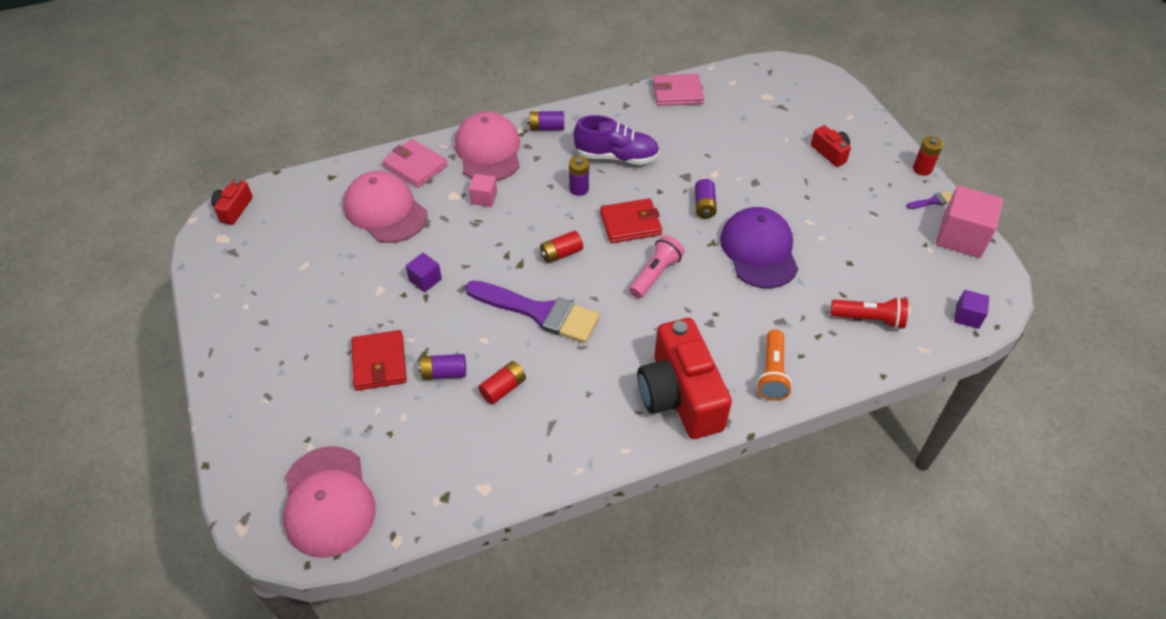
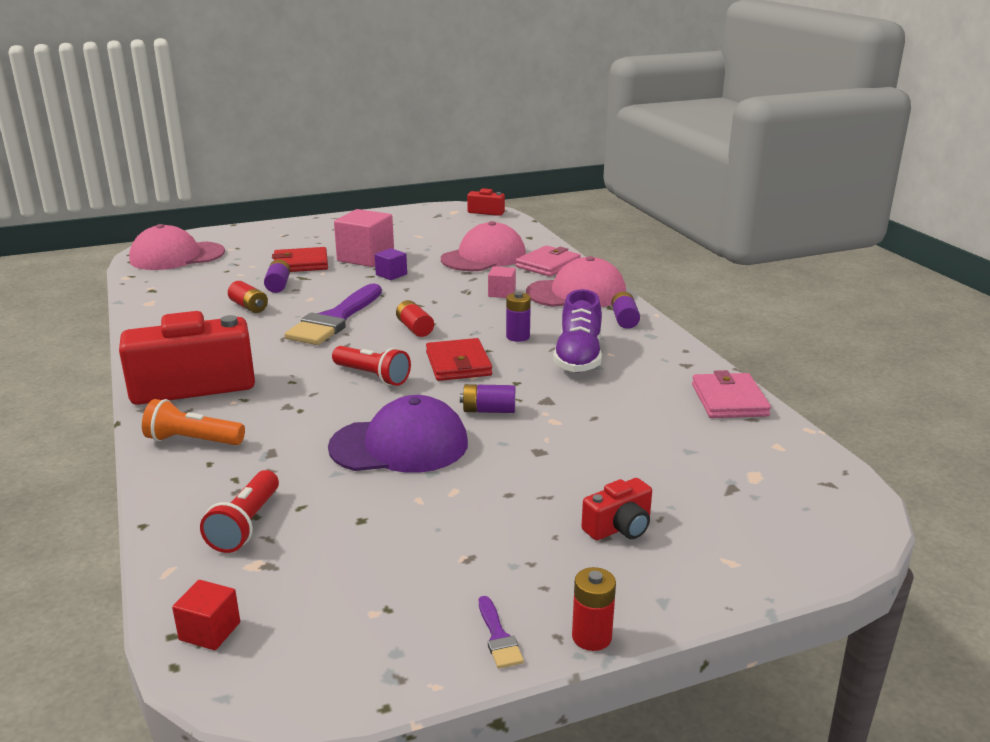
camera: 90 degrees right, 25 degrees down
pink flashlight [629,235,684,298] -> red flashlight [332,346,411,386]
pink cube [936,186,1003,258] -> pink cube moved to [334,209,394,267]
purple cube [954,290,990,329] -> red cube [172,580,240,650]

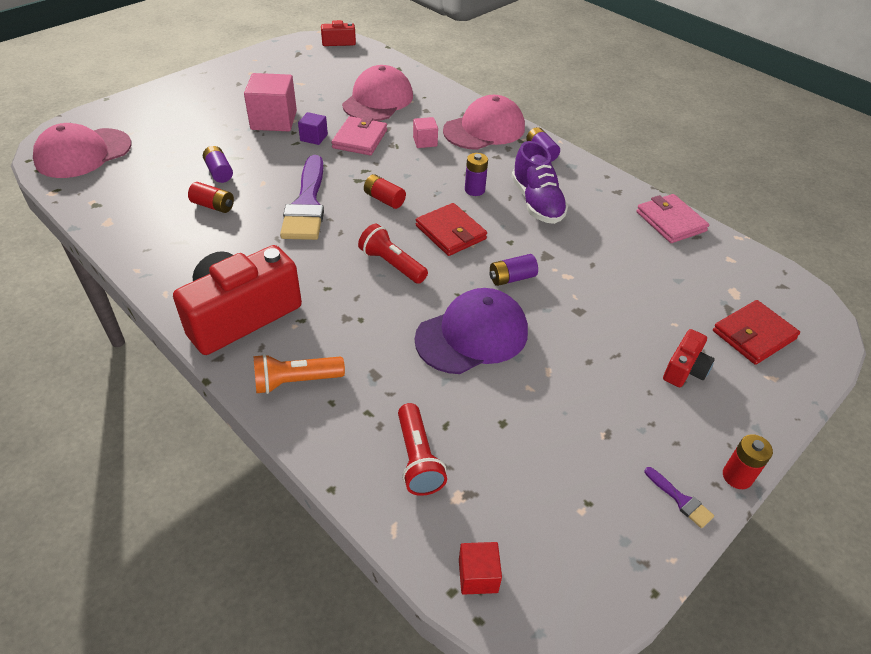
camera: 25 degrees left, 20 degrees up
red wallet [272,247,328,272] -> red wallet moved to [713,300,800,365]
red flashlight [332,346,411,386] -> red flashlight turned 150 degrees counterclockwise [358,224,428,284]
pink wallet [516,245,581,277] -> pink wallet moved to [331,116,387,155]

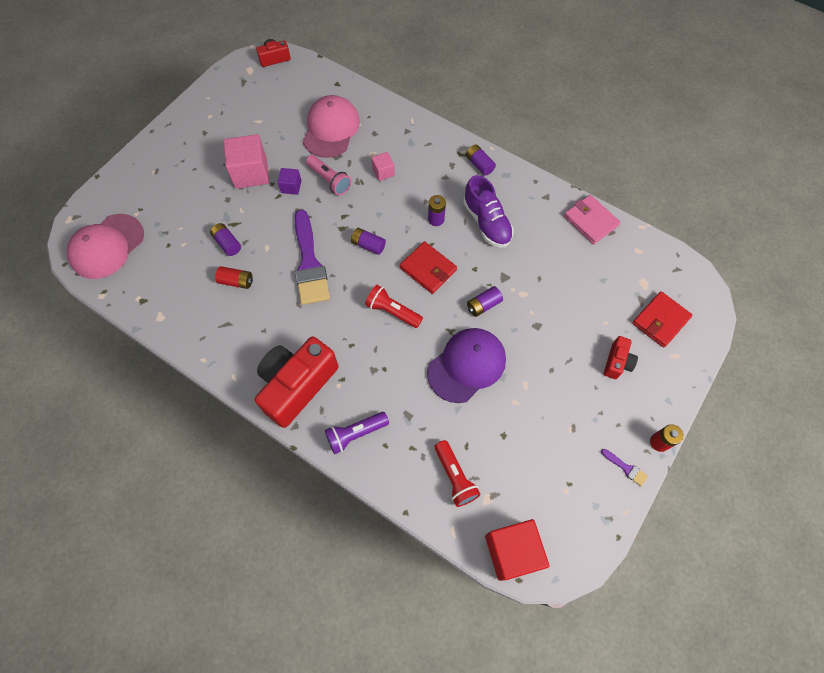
camera: 10 degrees left, 20 degrees up
orange flashlight [253,354,345,394] -> purple flashlight [325,412,389,454]
pink wallet [331,116,387,155] -> pink flashlight [306,155,351,195]
red battery [364,174,406,209] -> purple battery [351,228,386,255]
pink cap [443,95,525,150] -> none
red cube [459,542,502,595] -> red cube [485,519,549,581], size x1.95

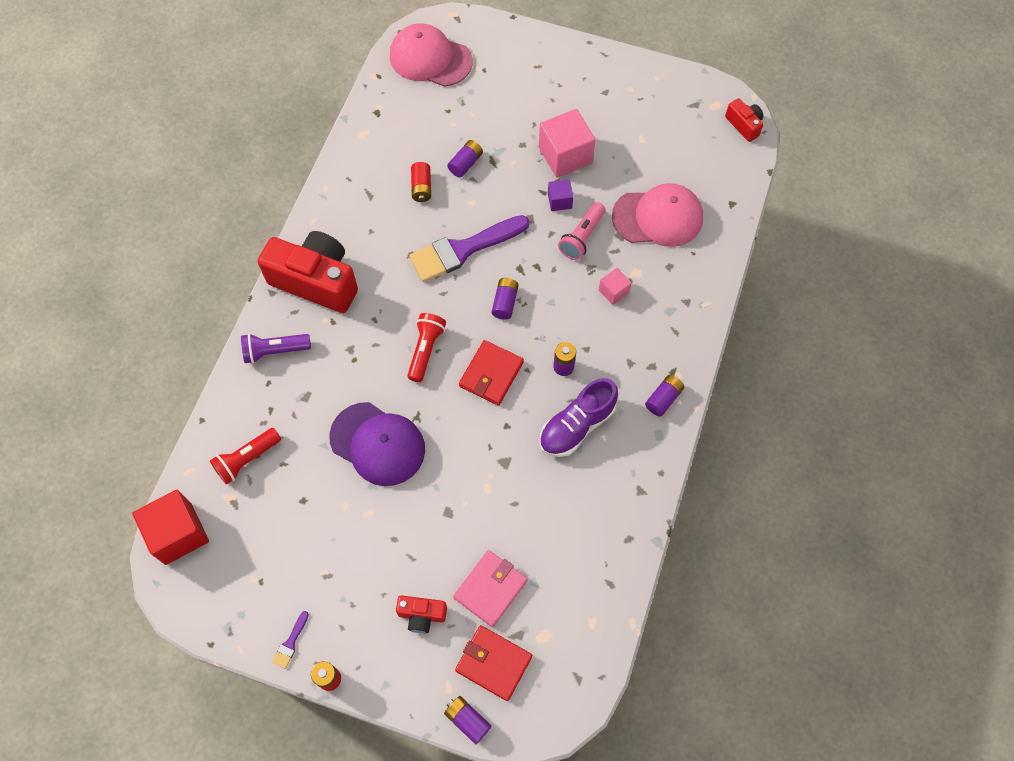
camera: 75 degrees right, 0 degrees up
purple flashlight [325,412,389,454] -> purple flashlight turned 60 degrees counterclockwise [241,333,311,363]
purple battery [467,286,503,317] -> purple battery moved to [444,696,491,744]
pink wallet [564,195,620,244] -> pink wallet moved to [453,550,528,627]

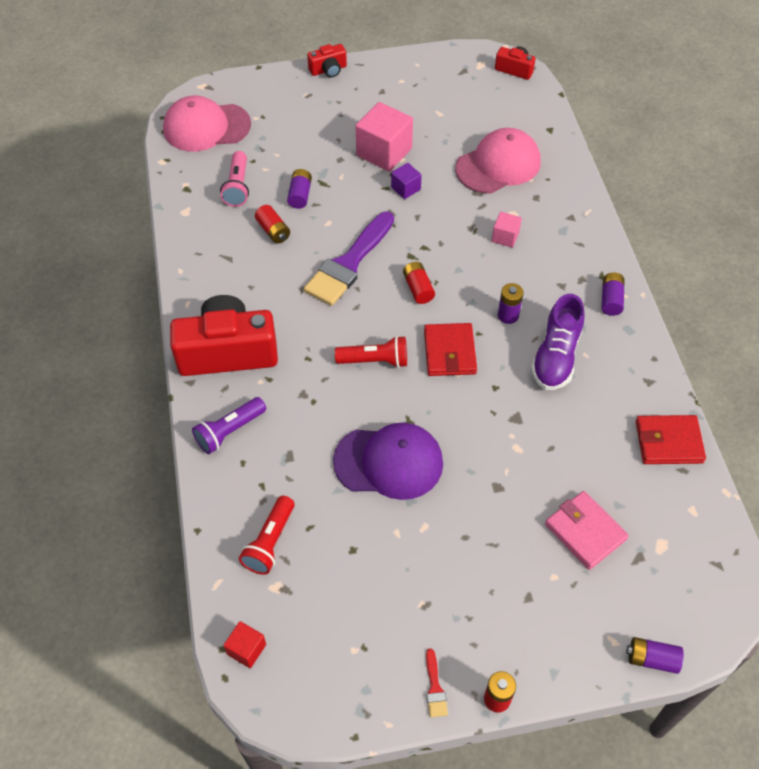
camera: 30 degrees left, 10 degrees down
red cube [132,490,209,565] -> red cube [223,621,266,668], size x0.51
purple brush [272,611,309,669] -> red brush [426,649,448,717]
red camera [396,595,447,633] -> red camera moved to [307,44,347,78]
red flashlight [407,313,446,382] -> red flashlight turned 105 degrees clockwise [335,336,407,368]
pink wallet [453,550,528,627] -> pink wallet turned 45 degrees counterclockwise [545,491,629,570]
red wallet [455,625,532,701] -> red wallet moved to [636,415,706,464]
purple battery [492,278,519,320] -> red battery [403,262,435,304]
pink flashlight [558,202,605,260] -> pink flashlight moved to [220,151,249,207]

